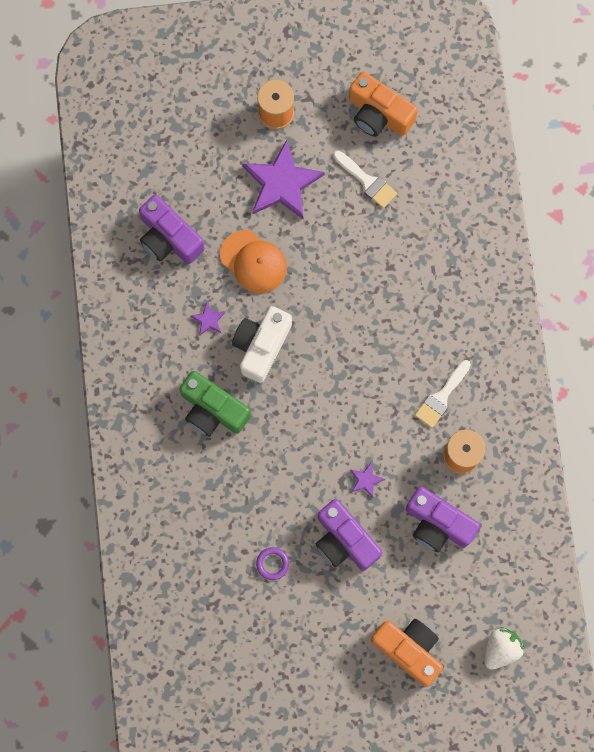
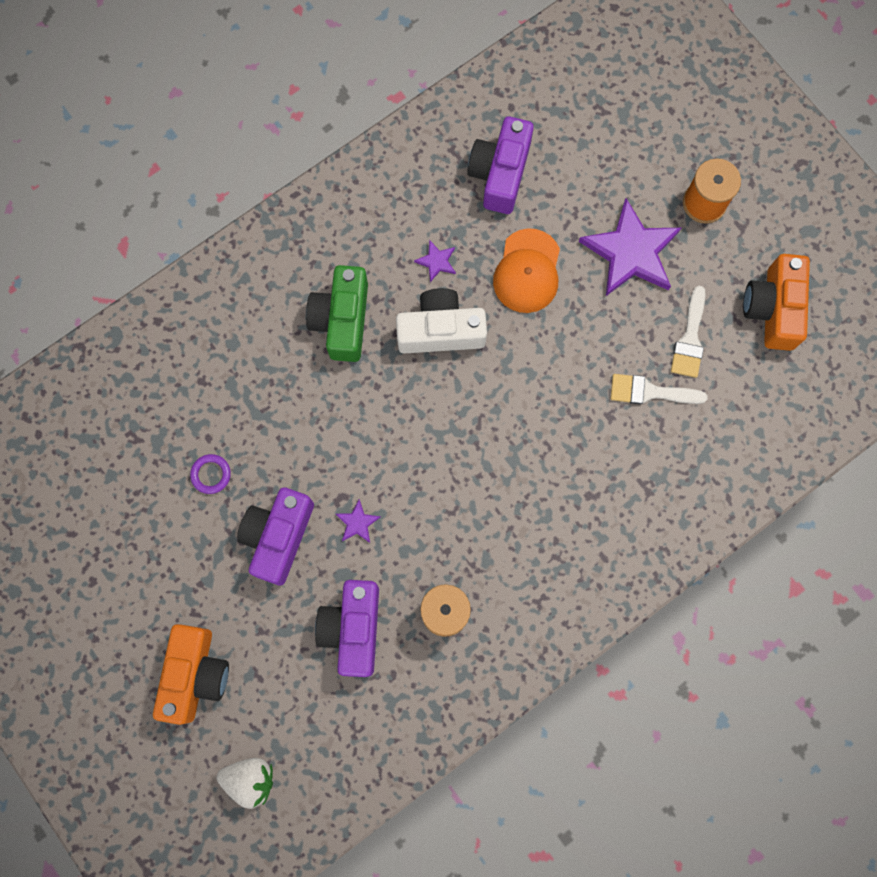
camera: 60 degrees right, 0 degrees up
white brush [415,360,471,428] -> white brush moved to [610,374,708,405]

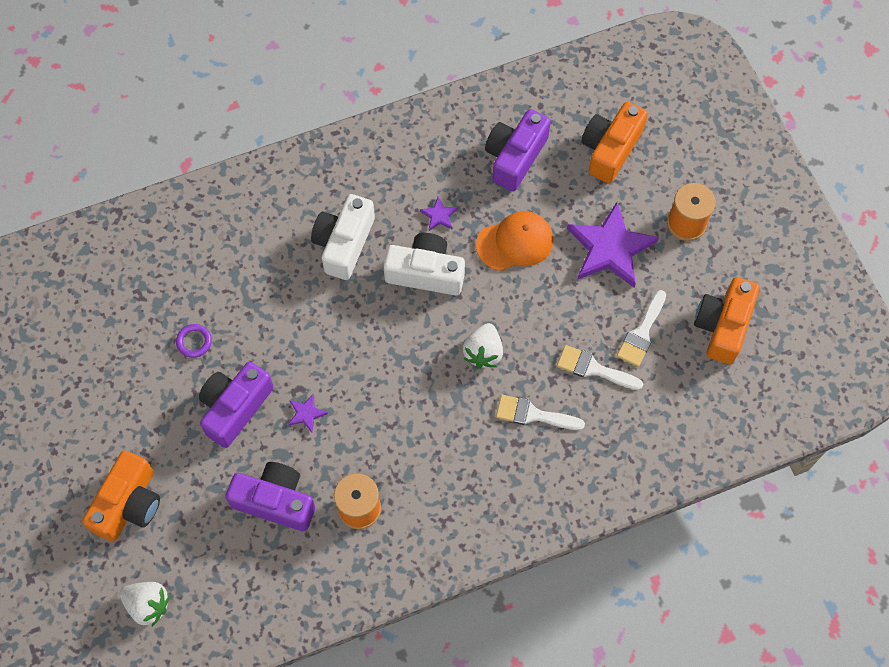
camera: 15 degrees right, 10 degrees down
green camera [306,265,368,362] -> white camera [311,194,375,280]
purple camera [315,580,379,677] -> purple camera turned 90 degrees clockwise [225,462,315,531]
orange cap [493,228,560,313] -> orange cap turned 135 degrees counterclockwise [476,211,553,271]
none -> white strawberry [463,323,503,369]
none -> white brush [496,395,585,430]
none -> orange camera [581,102,648,184]

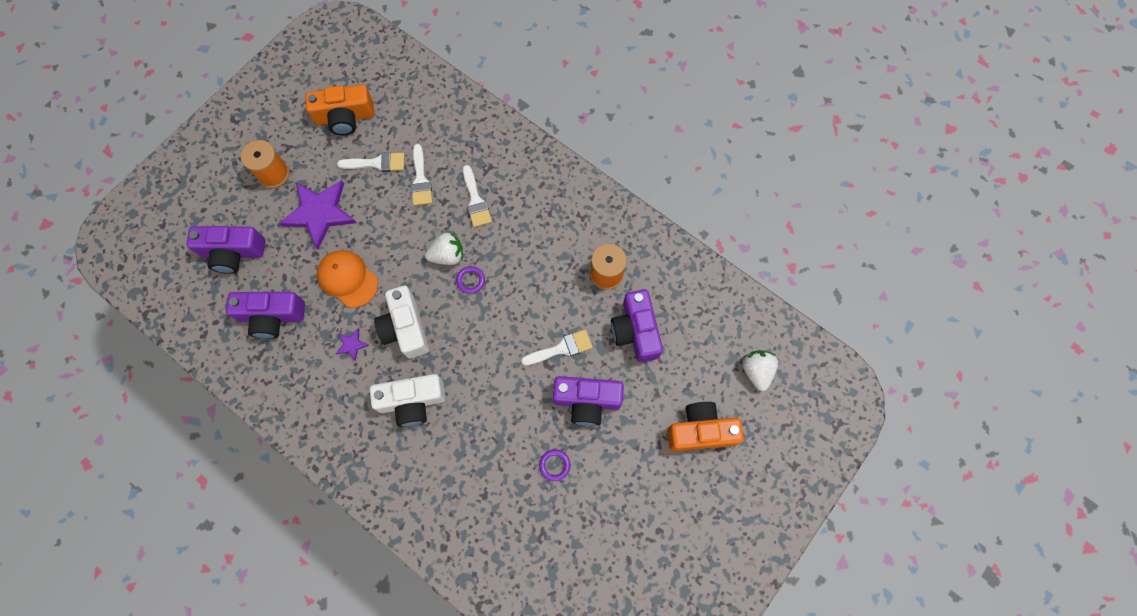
camera: 120 degrees left, 5 degrees up
purple star [288,393,328,433] -> white brush [521,329,593,366]
orange camera [581,102,648,184] -> purple camera [186,226,265,274]
none -> purple ring [456,266,485,294]

